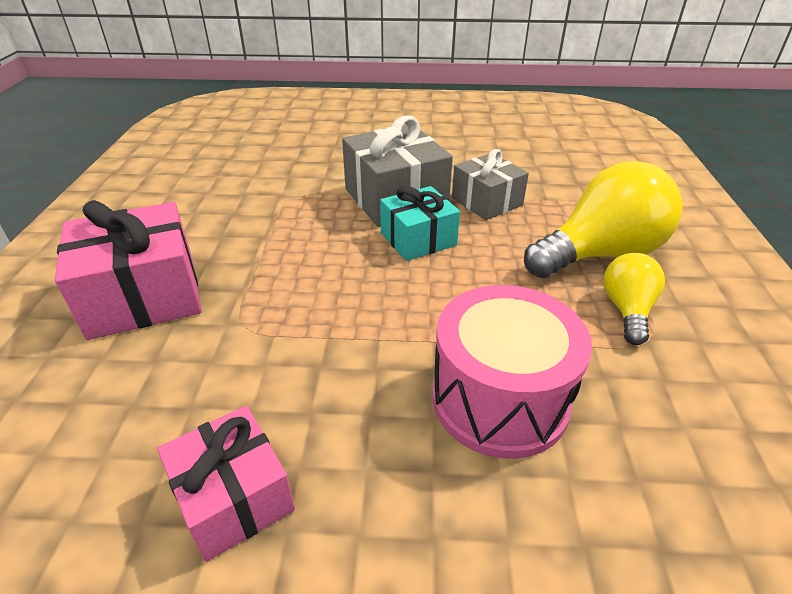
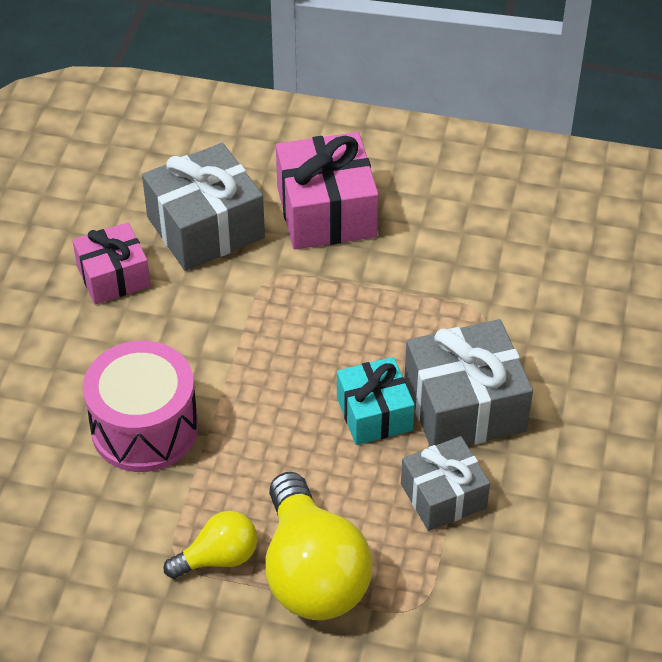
camera: 100 degrees right, 10 degrees up
yellow light bulb [603,253,665,345] -> yellow light bulb turned 45 degrees counterclockwise [163,511,257,579]
none -> grey gift [142,143,265,271]

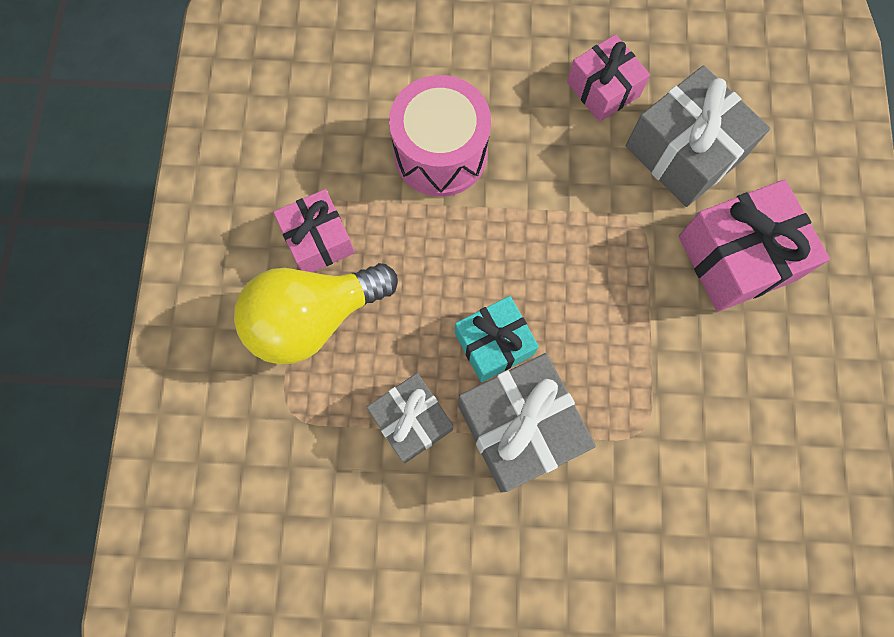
camera: 80 degrees right, 25 degrees up
yellow light bulb [163,511,257,579] -> pink gift [273,189,355,272]

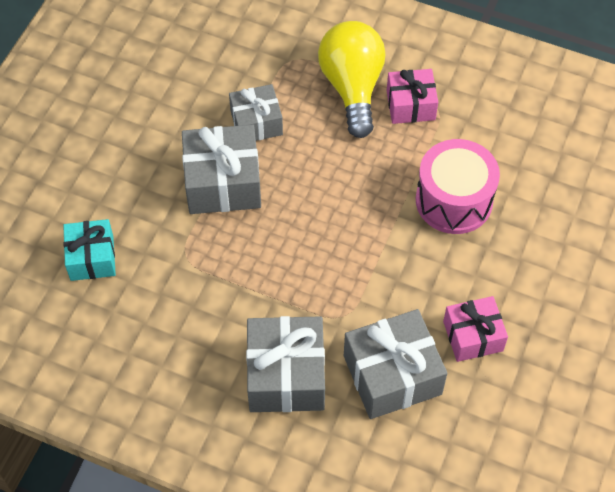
camera: 110 degrees right, 15 degrees down
turquoise gift [455,296,539,382] -> turquoise gift moved to [63,219,116,281]
pink gift [679,179,830,312] -> grey gift [246,316,325,412]

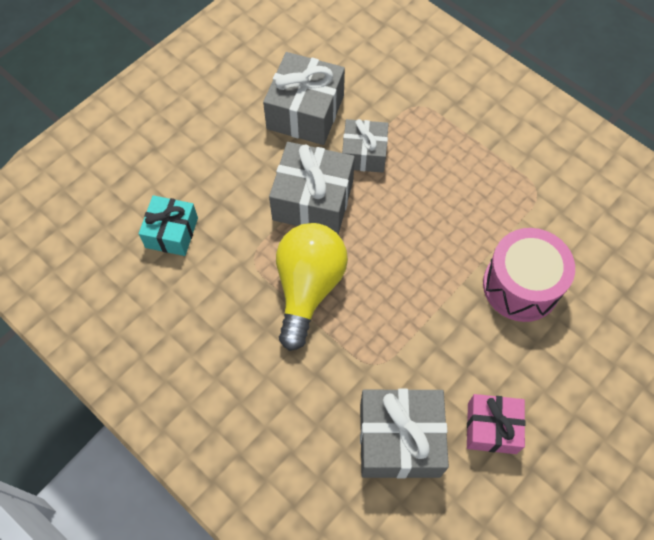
camera: 20 degrees right, 5 degrees up
grey gift [246,316,325,412] -> grey gift moved to [263,52,345,145]
yellow light bulb [318,21,385,138] -> yellow light bulb moved to [276,223,348,351]
pink gift [387,69,438,124] -> none

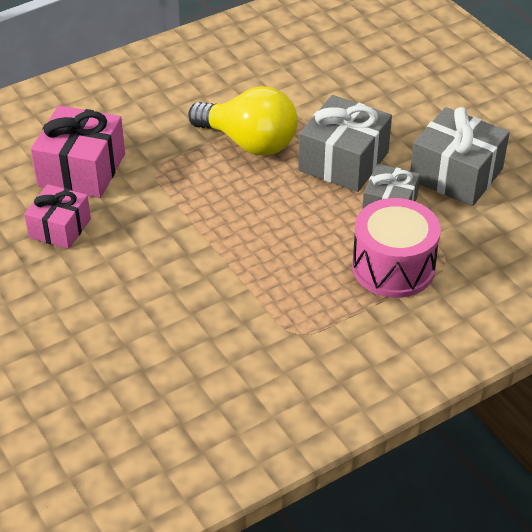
camera: 105 degrees right, 20 degrees down
turquoise gift [138,195,198,256] -> none
grey gift [360,389,449,479] -> pink gift [31,105,125,198]
pink drum [483,228,575,322] -> pink drum moved to [352,198,441,298]

